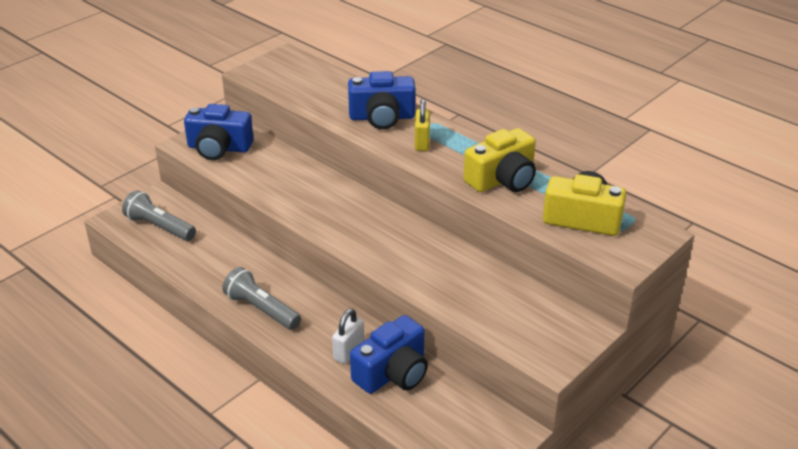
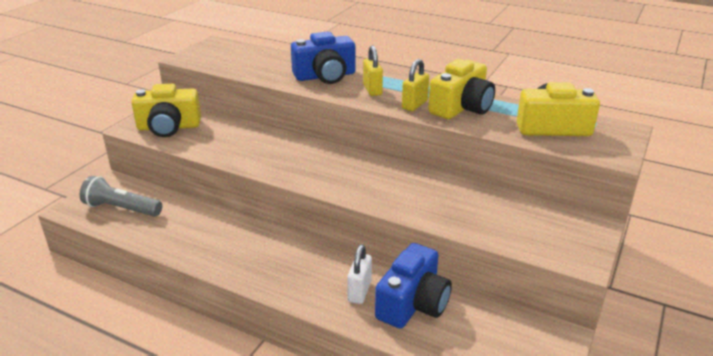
camera: 15 degrees left, 5 degrees down
blue camera [184,104,254,160] -> yellow camera [131,84,201,137]
grey flashlight [222,267,301,330] -> none
none -> yellow padlock [402,59,429,111]

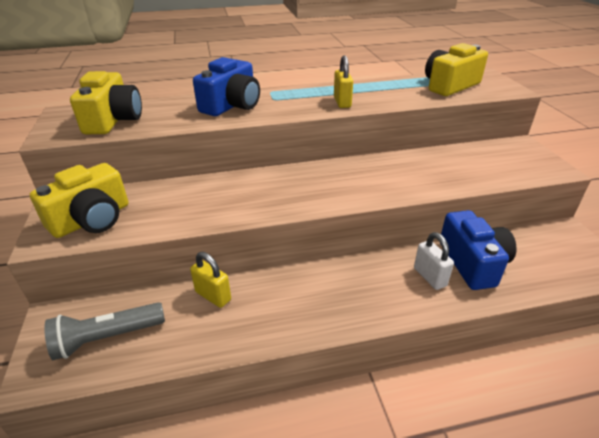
camera: 40 degrees left, 5 degrees up
yellow padlock [363,45,383,96] -> yellow padlock moved to [190,252,231,308]
yellow camera [428,59,495,119] -> yellow camera moved to [70,71,142,134]

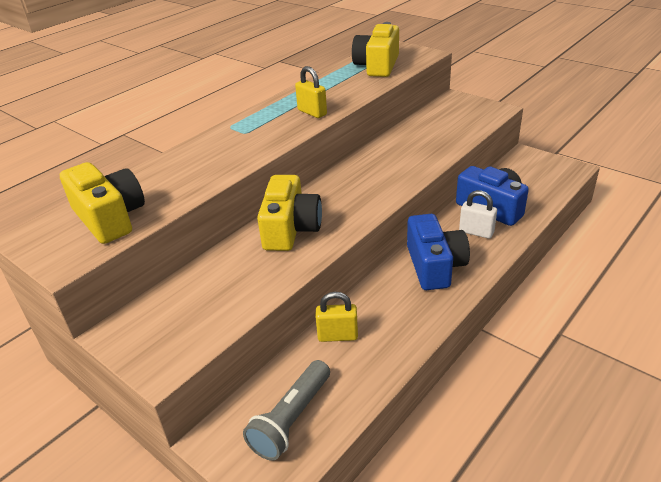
camera: 35 degrees left, 0 degrees up
yellow camera [30,163,128,238] -> yellow camera moved to [257,175,322,251]
blue camera [193,57,260,116] -> blue camera moved to [407,214,470,290]

